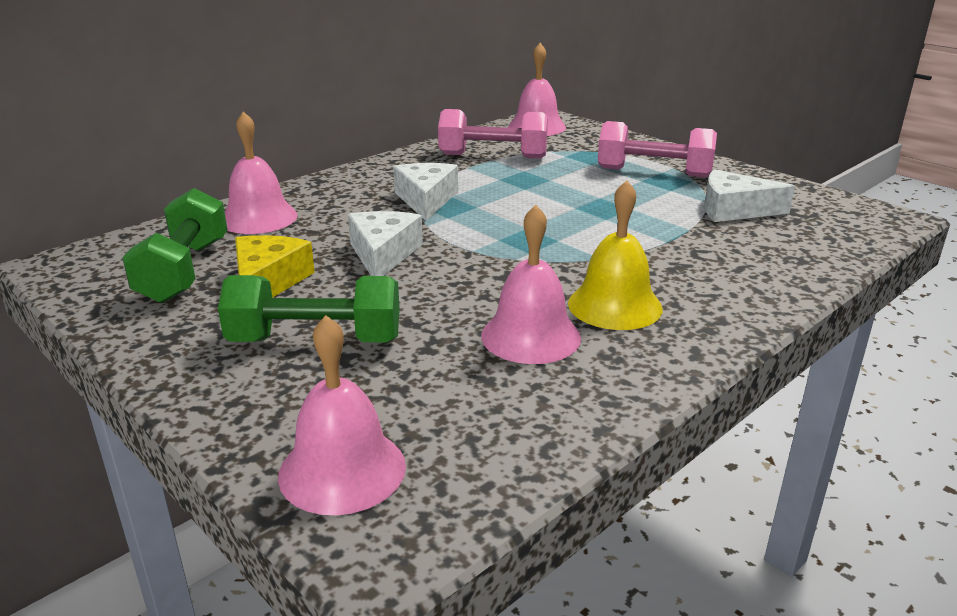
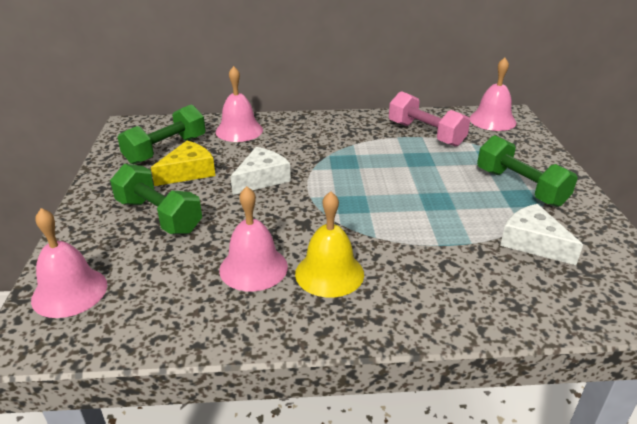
camera: 40 degrees right, 5 degrees up
white cheese [393,163,458,221] -> none
pink dumbbell [598,121,717,178] -> green dumbbell [477,135,578,207]

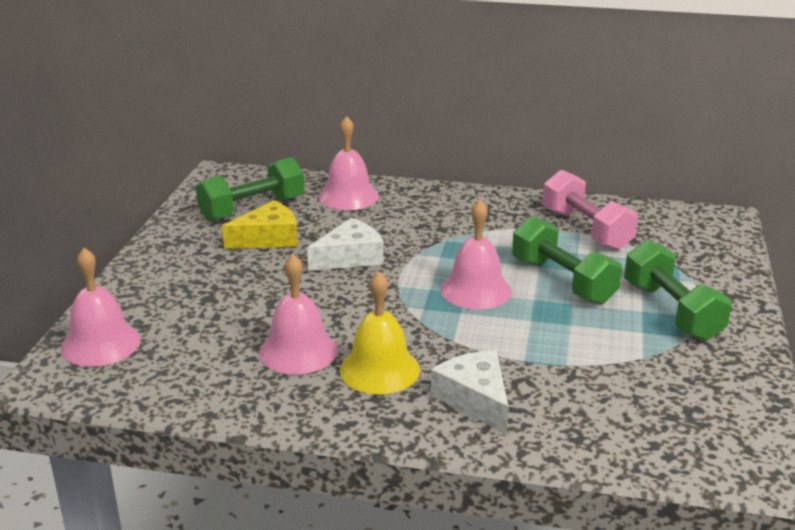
camera: 15 degrees right, 5 degrees down
green dumbbell [110,164,202,234] -> green dumbbell moved to [512,216,622,305]
pink bell [469,58,516,131] -> pink bell moved to [440,200,512,310]
white cheese [500,204,583,265] -> white cheese moved to [431,350,508,434]

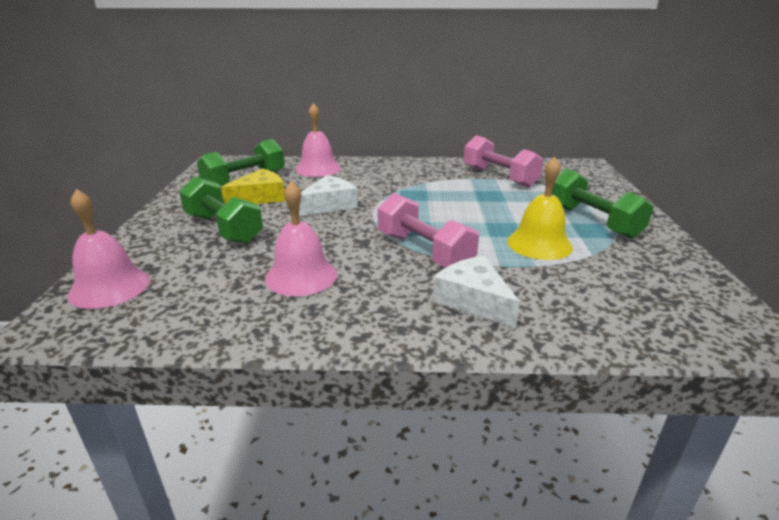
camera: 10 degrees left, 0 degrees up
yellow bell [339,271,420,395] -> yellow bell moved to [507,157,573,260]
pink bell [440,200,512,310] -> none
green dumbbell [512,216,622,305] -> green dumbbell moved to [179,177,263,244]
none -> pink dumbbell [377,193,479,268]

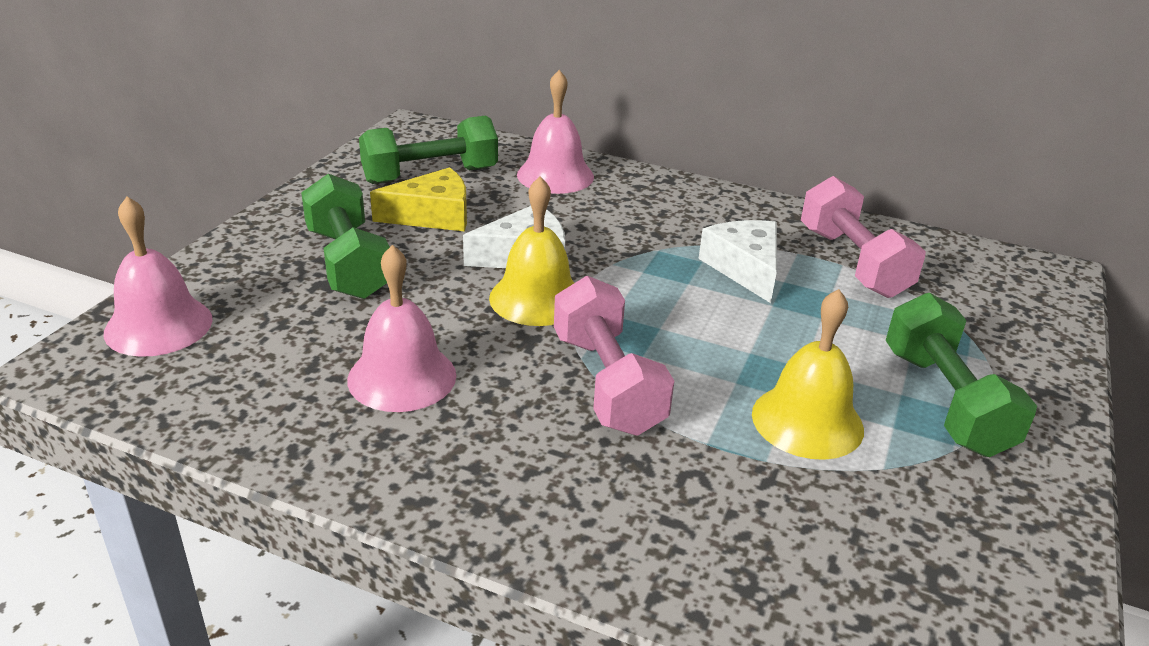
camera: 20 degrees right, 5 degrees up
white cheese [433,256,520,328] -> white cheese moved to [699,220,777,303]
none -> yellow bell [489,176,574,326]

